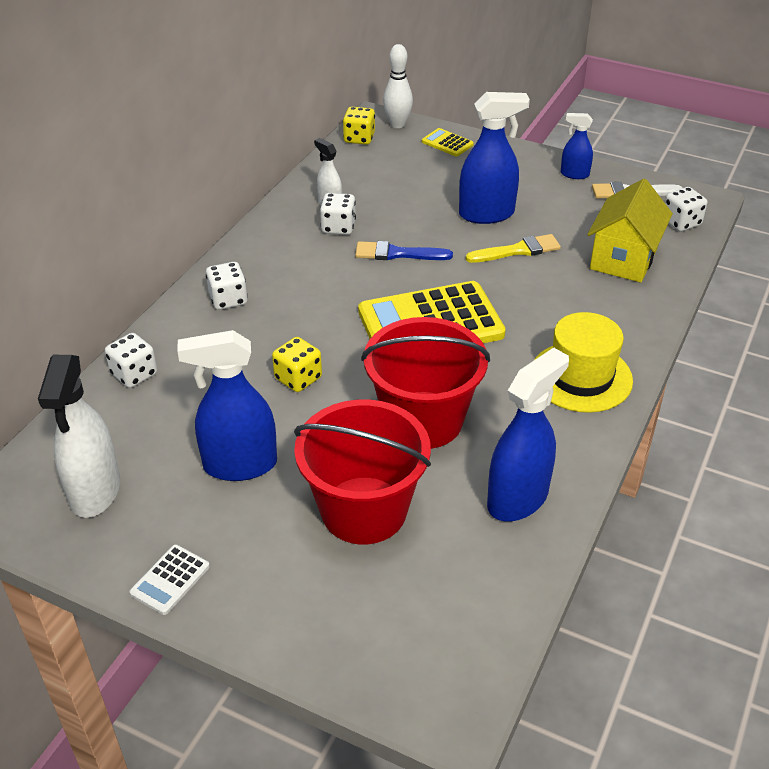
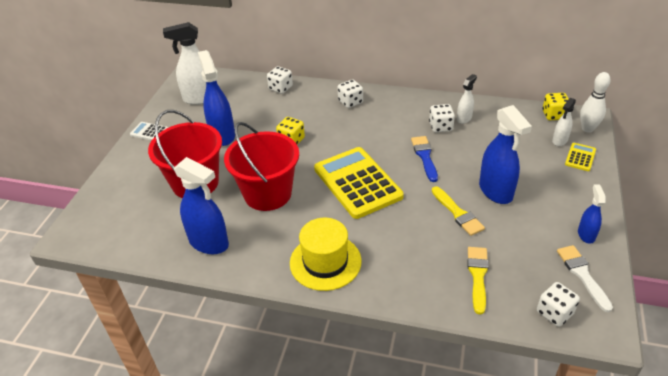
camera: 80 degrees right, 0 degrees up
yellow house [587,179,673,283] -> yellow brush [467,247,489,315]
none -> white spray bottle [552,98,576,146]

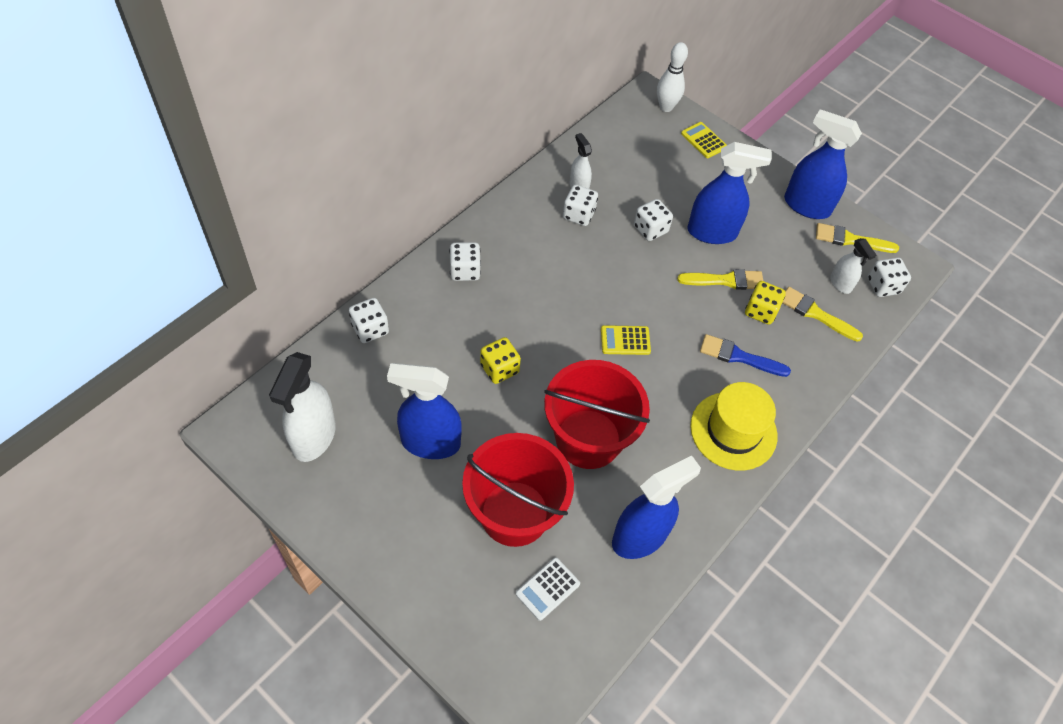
camera: 70 degrees left, 15 degrees up
white calculator [130,122,168,141] -> white calculator moved to [516,558,580,621]
yellow calculator [314,147,404,219] -> yellow calculator [601,325,651,355], size x0.43
blue brush [411,136,438,182] -> blue brush moved to [700,334,791,377]
yellow dice [543,93,569,120] -> yellow dice moved to [745,281,786,325]
white spray bottle [552,98,576,146] -> white spray bottle moved to [830,238,876,294]
white brush [557,245,613,312] -> yellow brush [816,223,899,253]
blue spray bottle [578,184,606,244] -> blue spray bottle [784,109,862,219], size x1.85
none -> white dice [634,199,673,241]

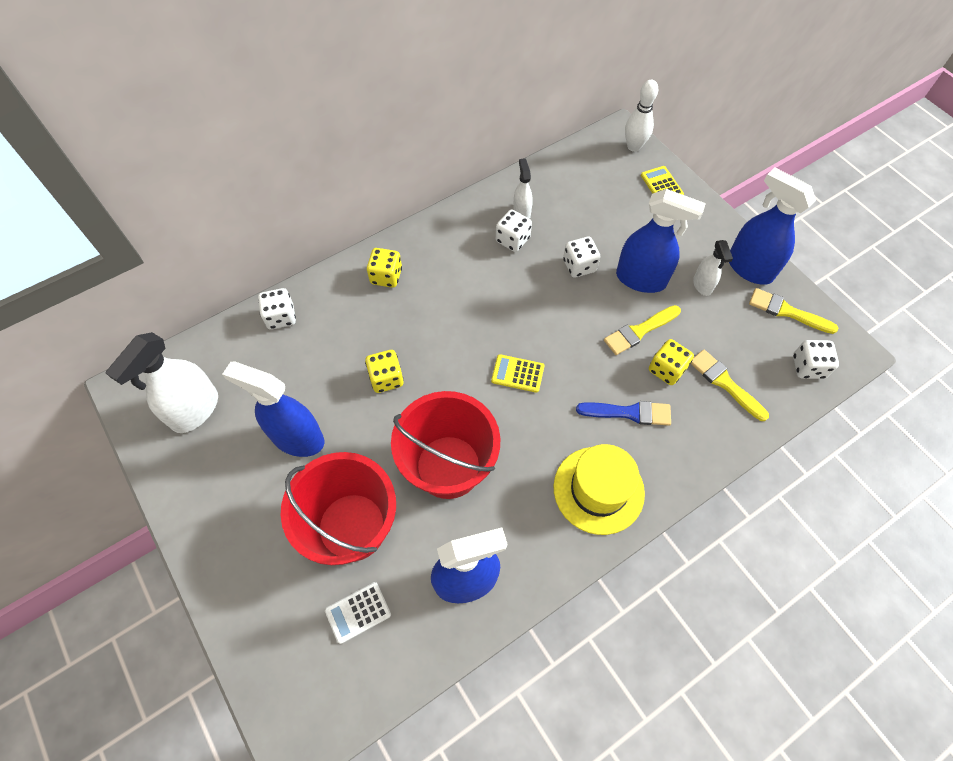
camera: 20 degrees right, 5 degrees up
white dice [449,242,481,281] -> yellow dice [367,248,402,288]
yellow brush [677,269,763,290] -> yellow brush turned 135 degrees clockwise [604,305,681,355]
blue brush [700,334,791,377] -> blue brush turned 150 degrees clockwise [576,401,671,426]
white spray bottle [830,238,876,294] -> white spray bottle moved to [693,240,733,296]

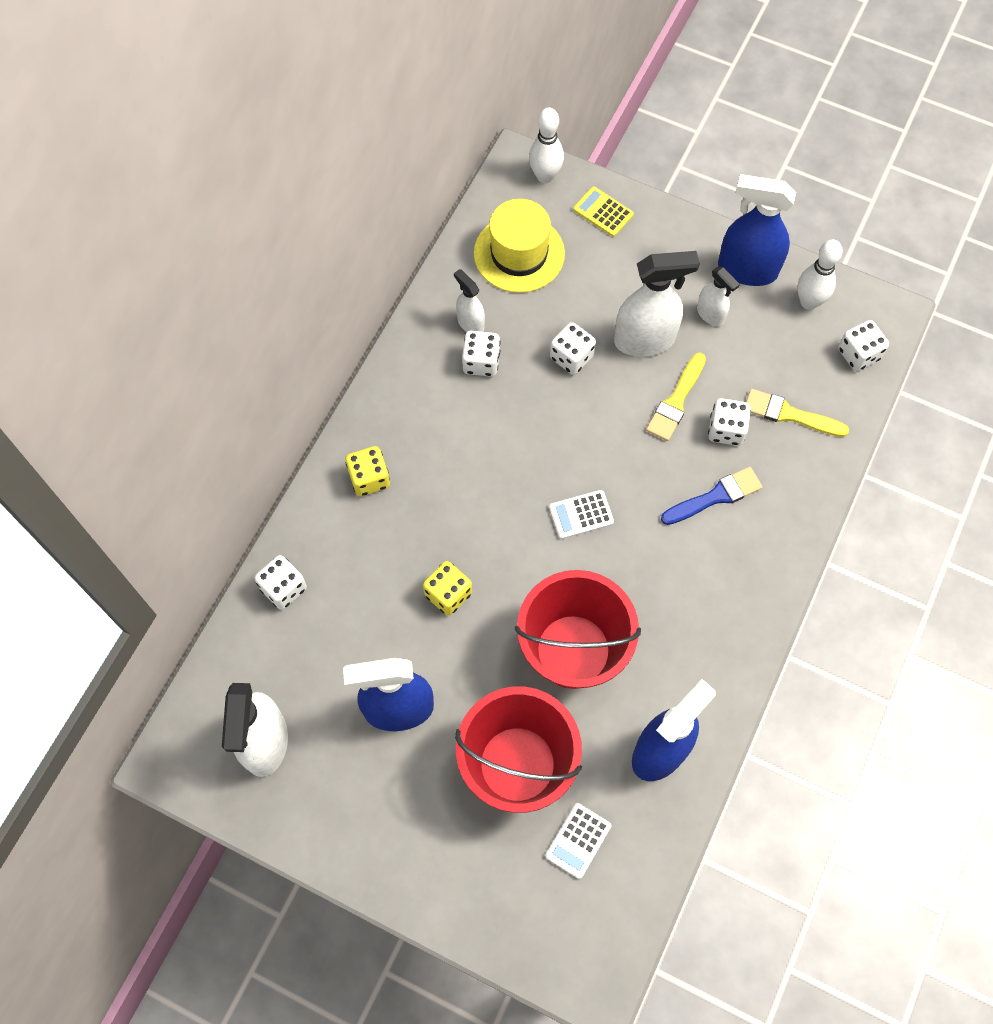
camera: 30 degrees left, 5 degrees up
yellow calculator [491,354,544,393] -> white calculator [549,490,614,539]
yellow hat [554,444,645,535] -> yellow hat moved to [474,199,565,293]
blue spray bottle [616,189,706,293] -> white spray bottle [614,251,700,357]
yellow dice [649,339,694,385] -> white dice [708,398,751,446]
yellow brush [749,288,838,334] -> white bowling pin [797,240,843,310]

